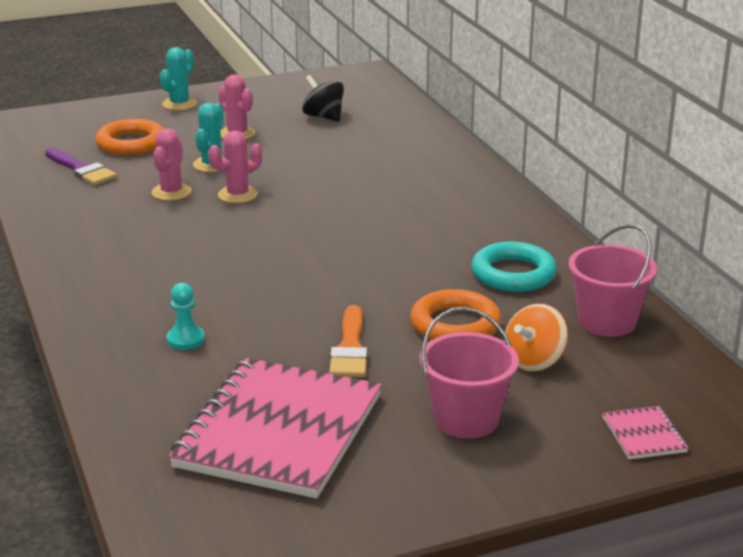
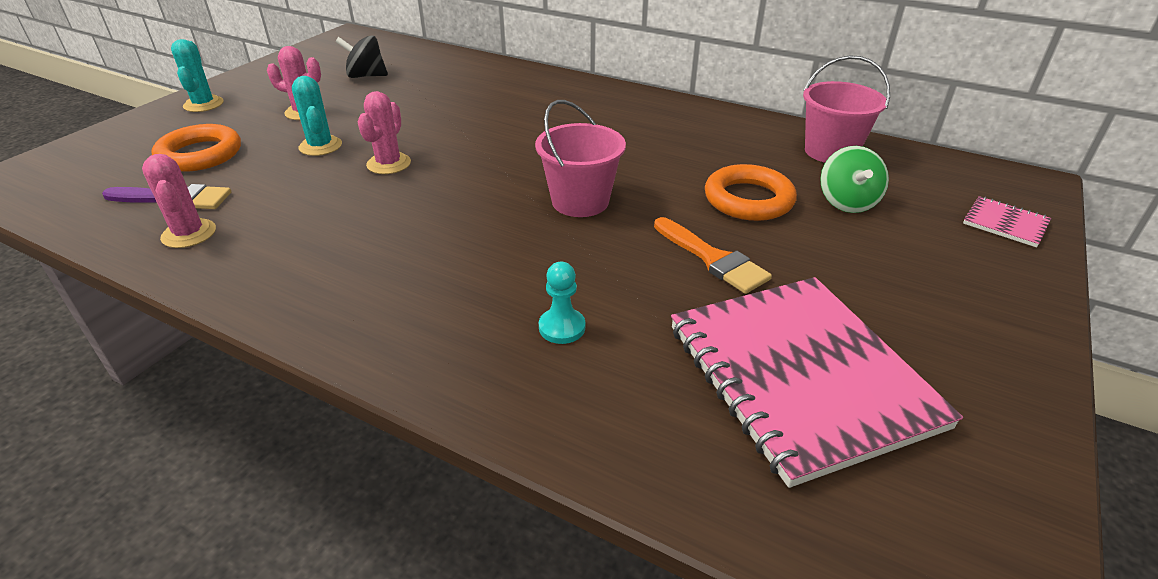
camera: 40 degrees left, 10 degrees up
pink cactus [151,128,192,201] -> pink cactus moved to [142,154,216,248]
pink bucket [420,307,519,438] -> pink bucket moved to [535,100,626,217]
turquoise ring [471,241,557,292] -> none
orange spinning top [504,304,568,372] -> green spinning top [820,146,889,213]

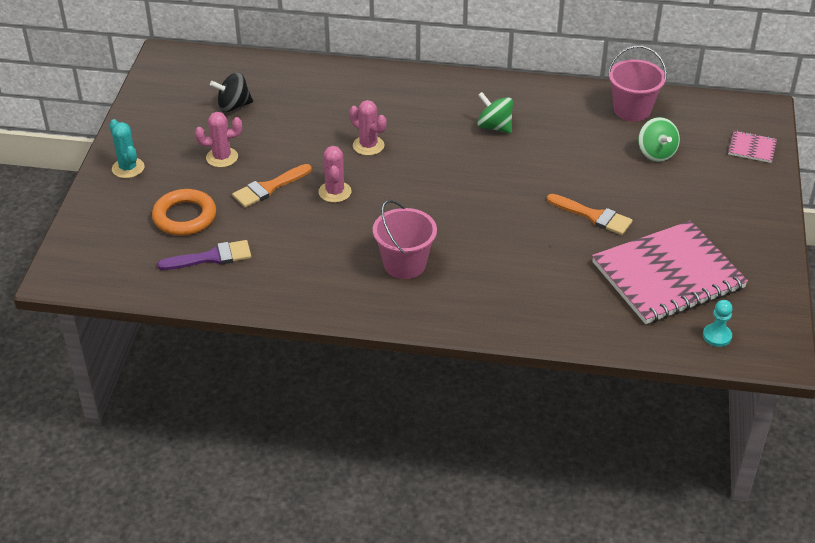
camera: 20 degrees left, 5 degrees up
pink cactus [142,154,216,248] -> pink cactus moved to [349,100,386,156]
turquoise cactus [292,76,342,156] -> orange brush [232,164,312,208]
pink bucket [535,100,626,217] -> pink bucket moved to [373,200,437,279]
turquoise pawn [539,262,585,344] -> turquoise pawn moved to [703,300,733,347]
pink notebook [671,277,963,488] -> pink notebook turned 75 degrees counterclockwise [592,221,748,324]
orange ring [705,164,797,221] -> none
none -> green spinning top [477,92,513,133]

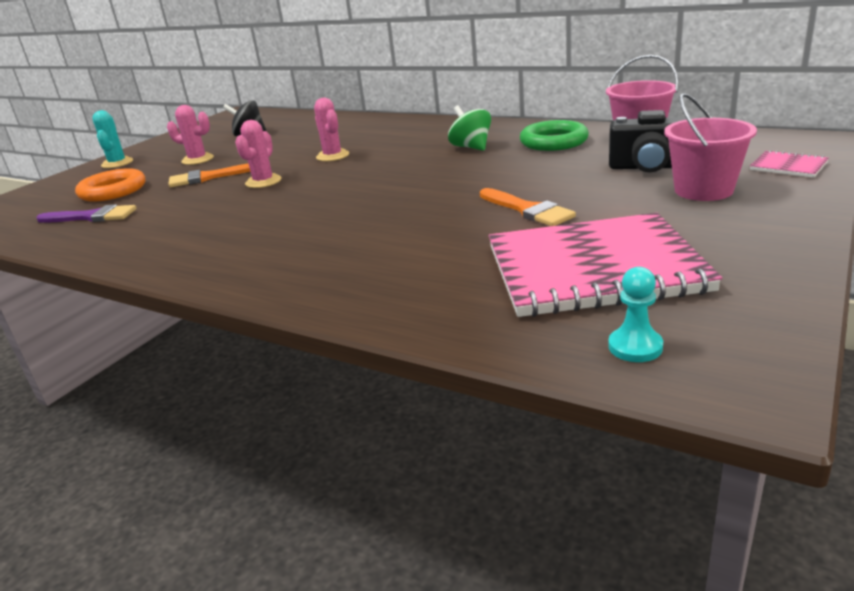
camera: 25 degrees right, 15 degrees down
pink bucket [373,200,437,279] -> pink bucket moved to [664,93,757,201]
green spinning top [638,117,680,162] -> black camera [609,110,692,172]
none -> green ring [520,120,589,151]

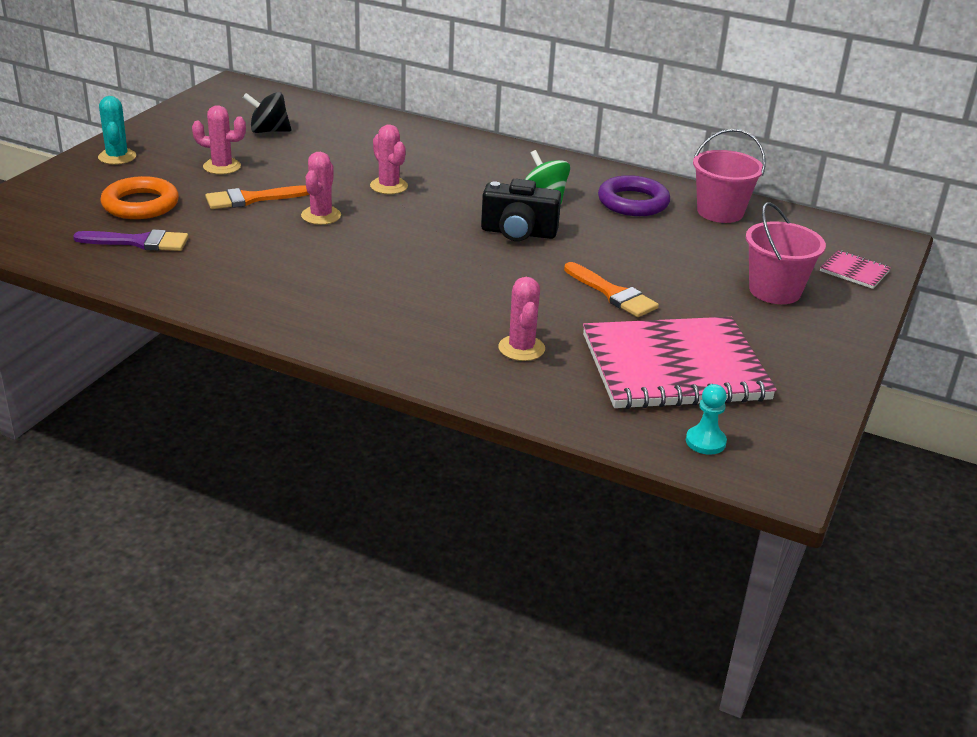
camera: 10 degrees left, 5 degrees up
green ring [520,120,589,151] -> purple ring [598,175,670,216]
black camera [609,110,692,172] -> black camera moved to [481,179,561,241]
none -> pink cactus [498,277,545,361]

